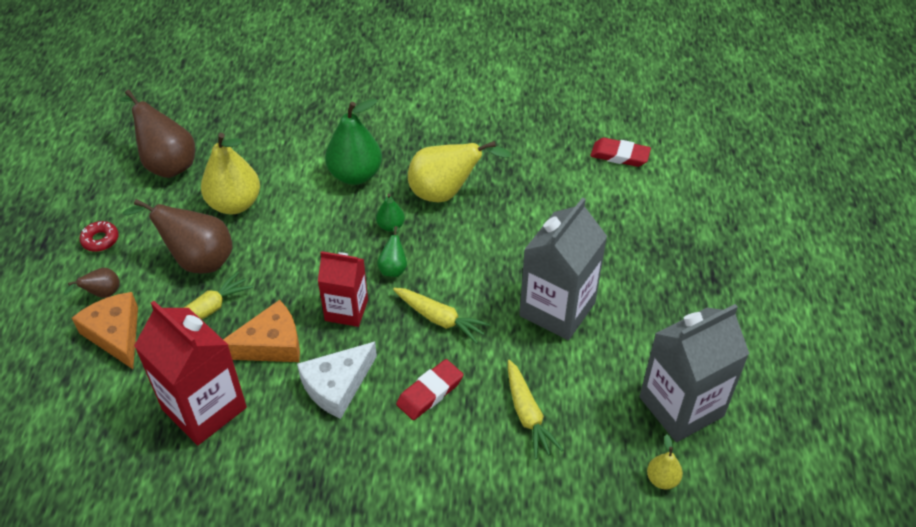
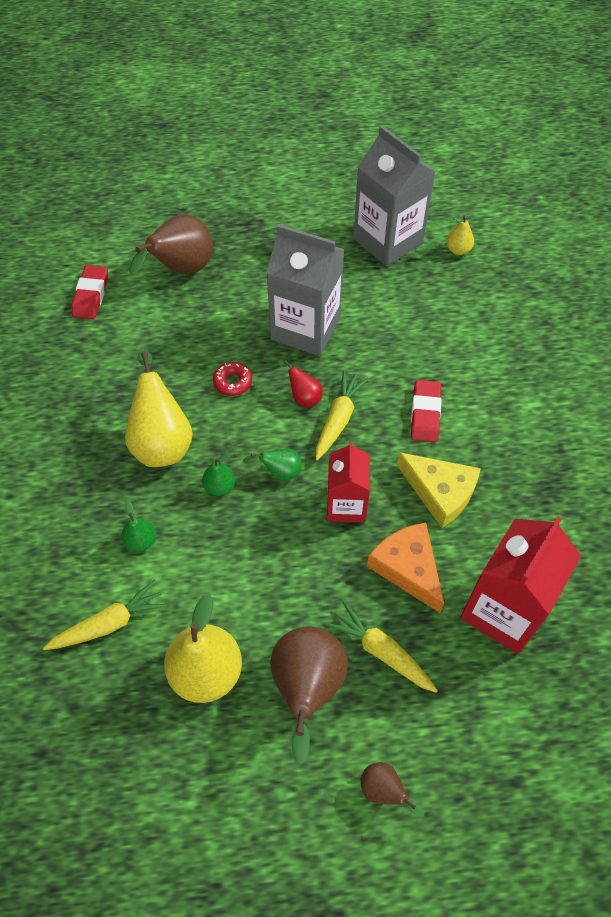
camera: 100 degrees left, 10 degrees up
orange cheese [72,292,138,369] -> none
red donut [80,221,119,252] -> red donut moved to [213,362,252,396]
brown pear [119,90,195,178] -> brown pear moved to [129,215,213,275]
white cheese [297,342,377,419] -> yellow cheese [397,452,481,528]
green pear [325,99,382,185] -> green pear [121,501,156,552], size x0.49
red eraser [396,359,463,420] -> red eraser turned 60 degrees clockwise [411,380,441,442]
yellow carrot [508,360,563,459] -> yellow carrot moved to [43,580,167,650]
none -> red pear [277,361,323,407]

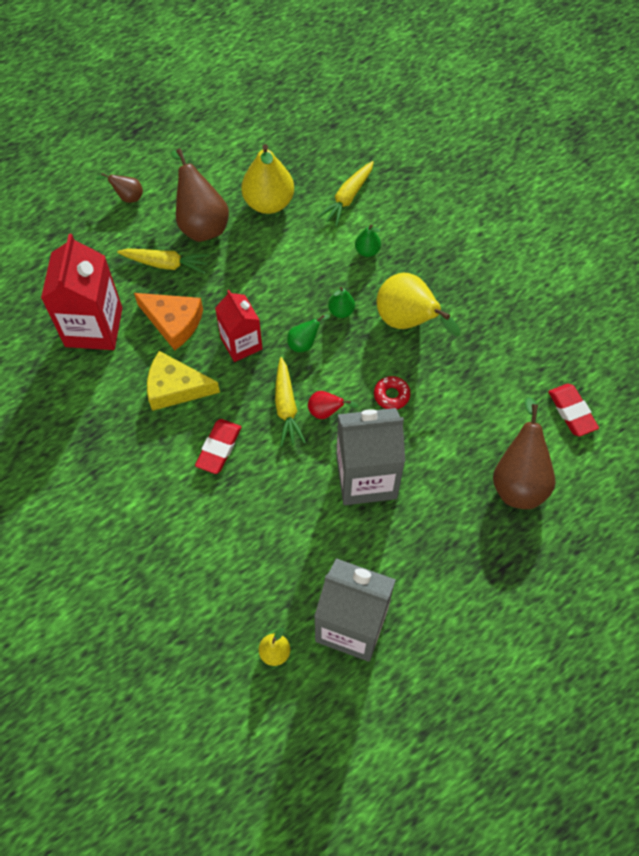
camera: 150 degrees right, 5 degrees up
red eraser [411,380,441,442] -> red eraser turned 45 degrees clockwise [195,419,241,474]

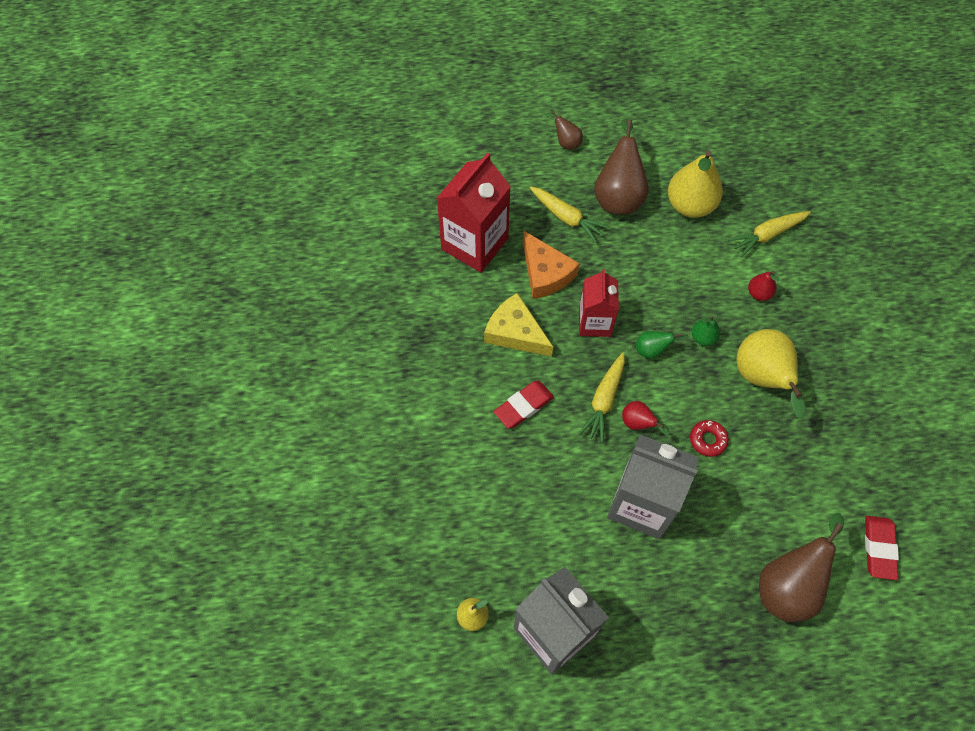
camera: 30 degrees right, 0 degrees up
green pear [355,225,381,257] -> red pear [748,271,779,301]

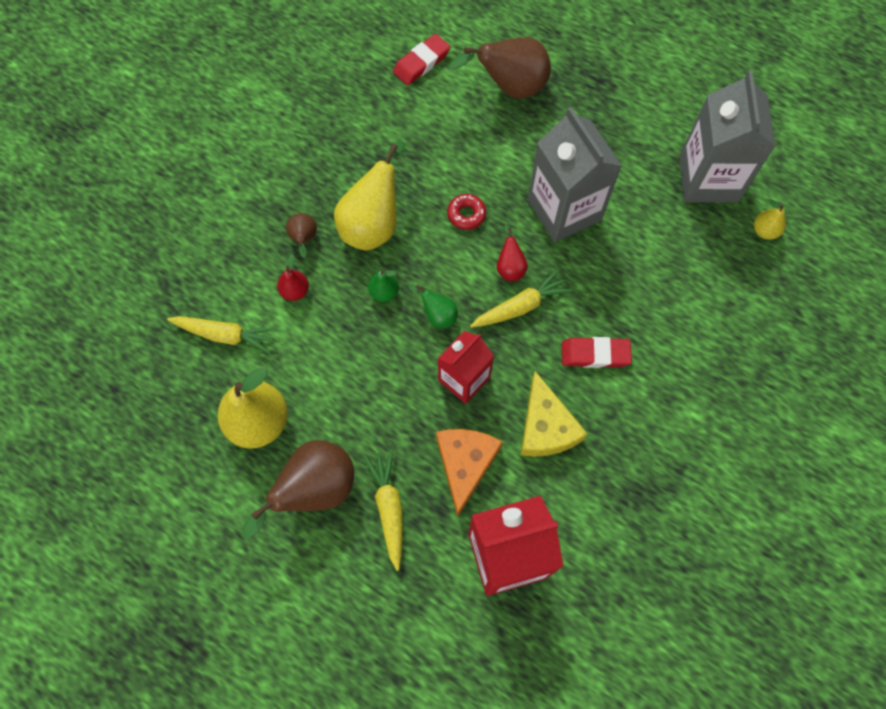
camera: 140 degrees left, 5 degrees up
brown pear [545,111,583,150] -> brown pear moved to [286,213,317,258]

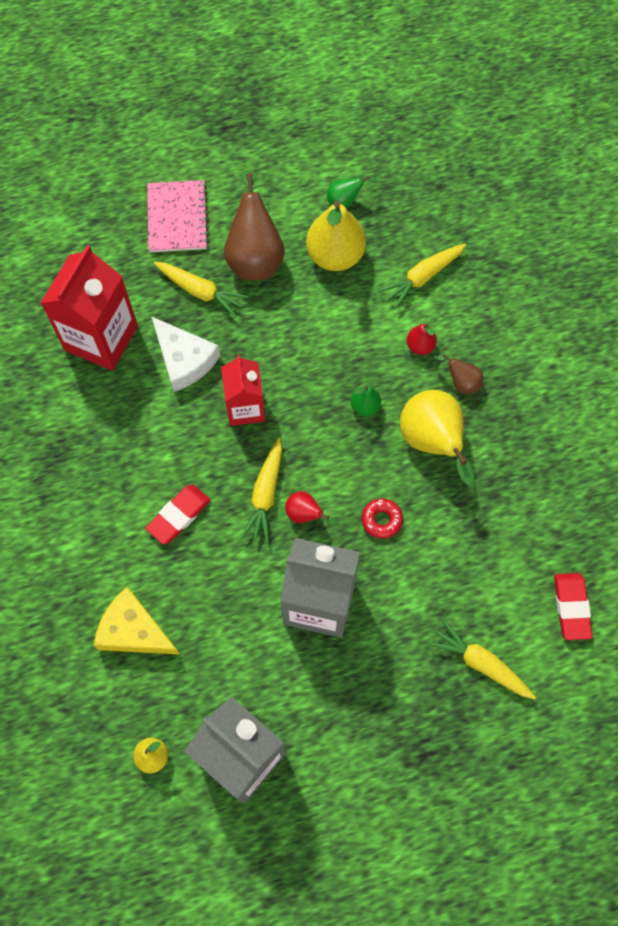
camera: 130 degrees right, 0 degrees up
green pear [409,285,458,328] -> green pear moved to [327,175,377,208]
orange cheese [436,429,503,517] -> white cheese [151,316,220,392]
brown pear [448,37,551,99] -> yellow carrot [429,620,536,700]
yellow cheese [520,371,588,457] -> yellow cheese moved to [93,587,180,655]
none -> pink notebook [147,180,209,252]

